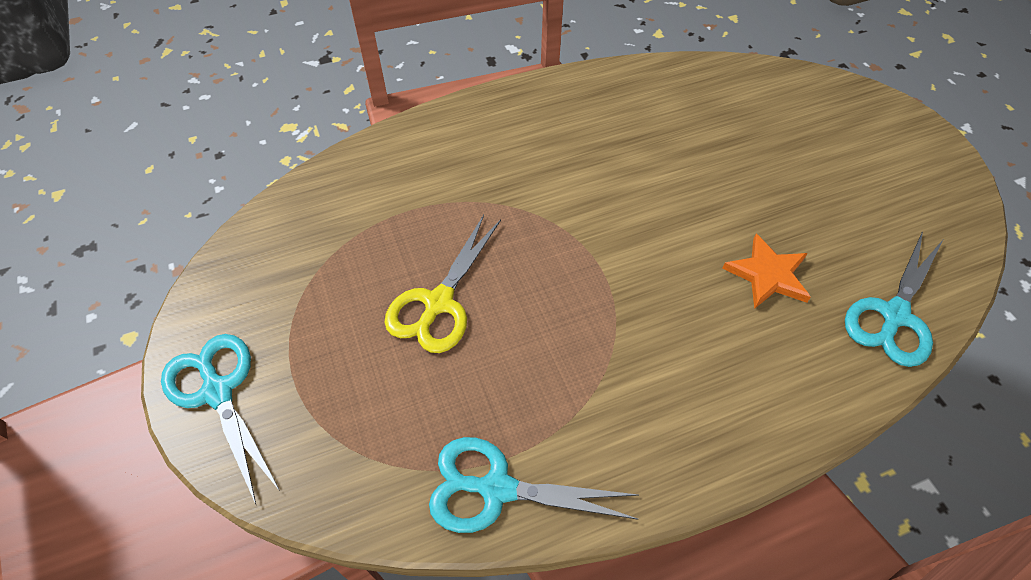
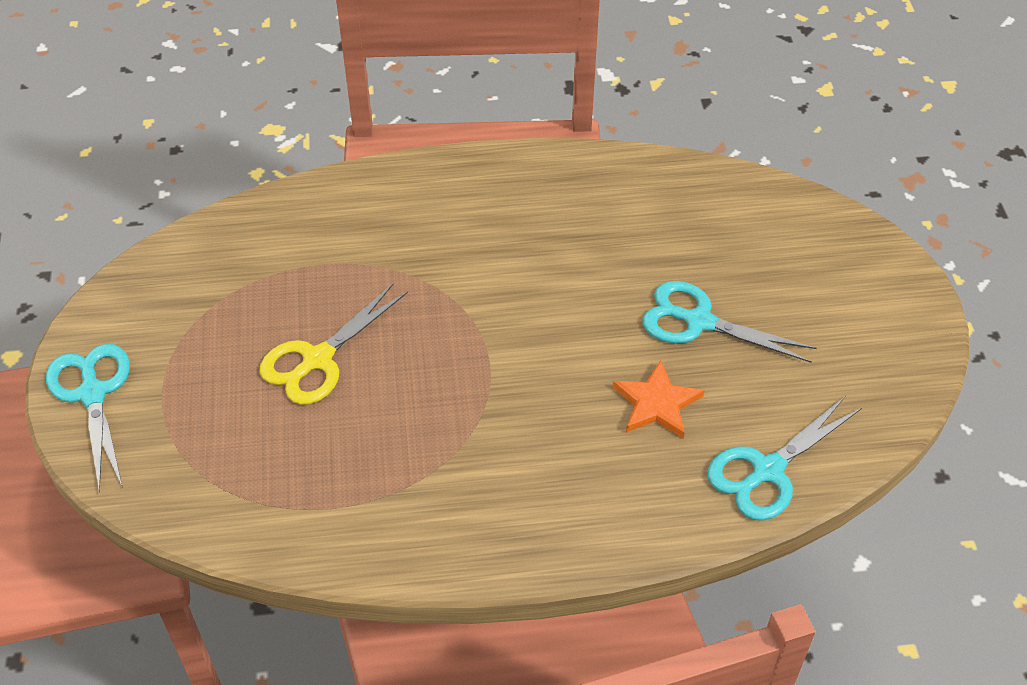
camera: 15 degrees right, 5 degrees down
turquoise scissors [429,437,639,533] -> turquoise scissors moved to [642,281,817,363]

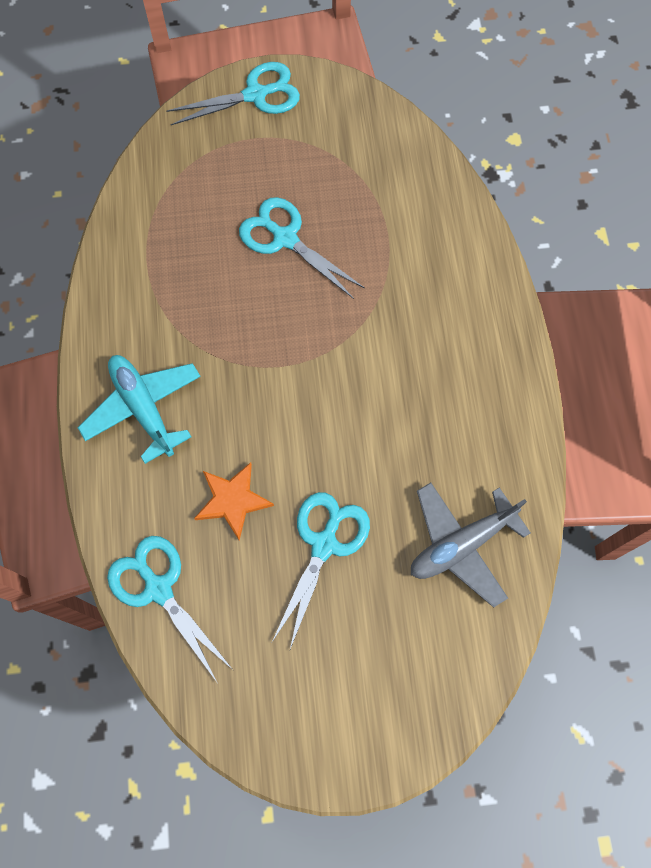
camera: 90 degrees right, 20 degrees up
yellow scissors [260,284,408,405] -> turquoise scissors [239,197,365,299]
none -> turquoise plane [77,355,201,464]
none -> grey plane [411,482,531,608]

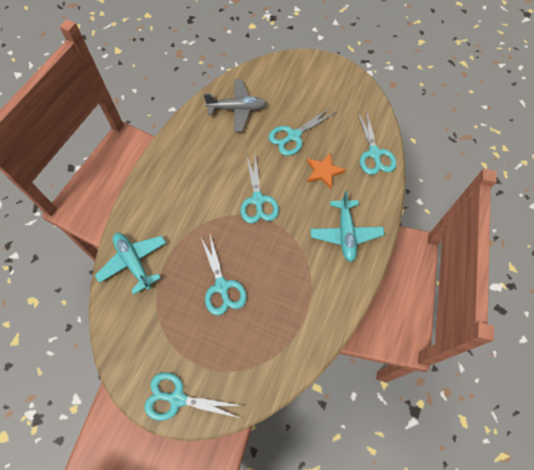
camera: 150 degrees left, 5 degrees down
none -> turquoise plane [95,233,166,295]
none -> turquoise scissors [240,153,279,224]

